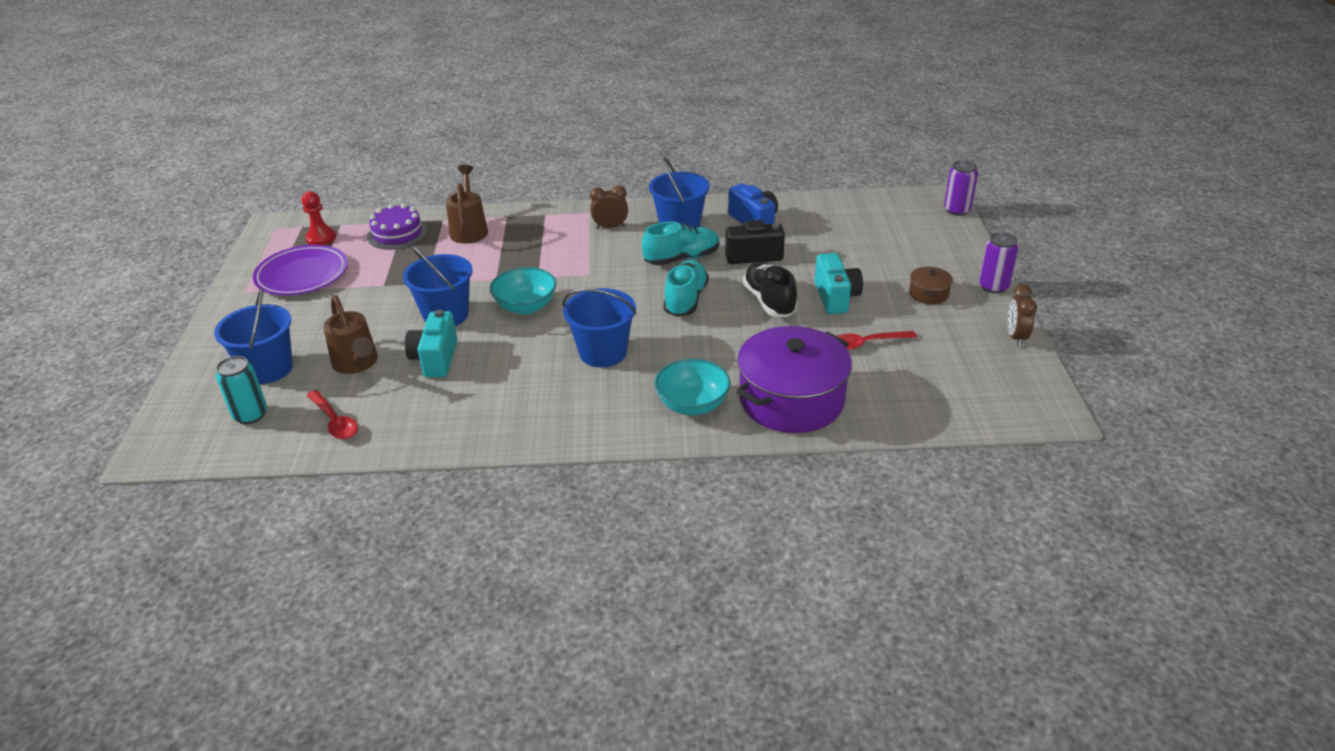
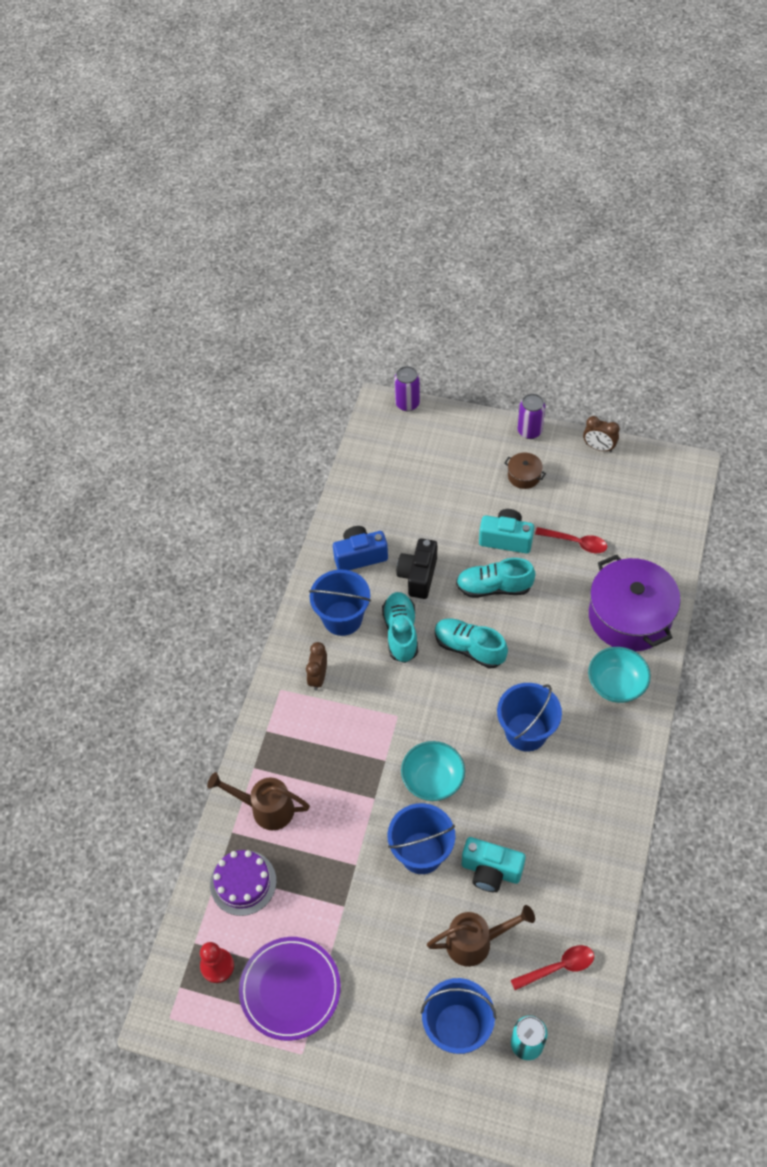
camera: 70 degrees left, 20 degrees up
black shoe [743,261,798,317] -> turquoise shoe [456,558,536,598]
red spoon [837,331,917,350] -> red spoon turned 75 degrees counterclockwise [535,527,607,553]

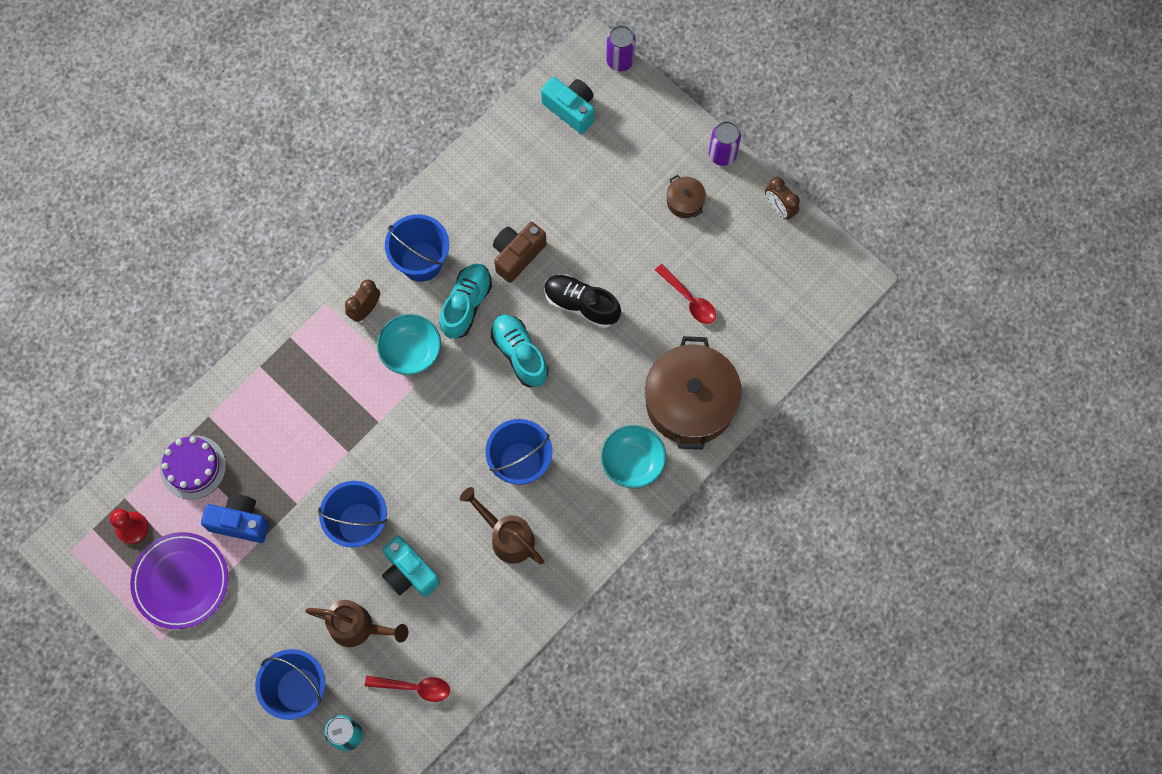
camera: 25 degrees right, 15 degrees up
brown watering can [207,772,310,830] -> brown watering can moved to [460,487,544,564]
blue camera [333,526,388,570] -> blue camera moved to [201,493,269,543]
black camera [396,538,437,599] -> brown camera [493,222,546,283]
turquoise bowl [401,741,465,801] -> turquoise bowl moved to [377,314,441,375]
turquoise shoe [456,558,536,598] -> black shoe [544,275,621,328]
turquoise camera [479,509,534,554] -> turquoise camera moved to [541,77,594,134]
purple pot [589,555,681,652] -> brown pot [645,336,742,450]

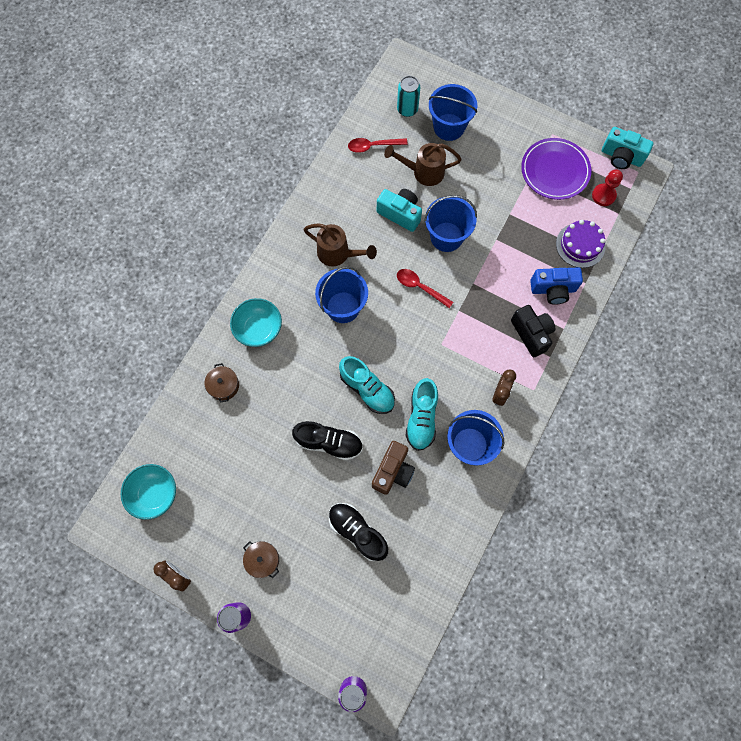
camera: 165 degrees right, 0 degrees up
blue camera [201,493,269,543] -> blue camera moved to [530,267,583,305]
turquoise bowl [377,314,441,375] -> turquoise bowl moved to [121,464,176,520]
turquoise camera [541,77,594,134] -> turquoise camera moved to [602,127,654,169]
brown pot [645,336,742,450] -> brown pot [204,363,239,403], size x0.43
red spoon [655,264,716,324] -> red spoon moved to [397,269,453,308]
none -> black shoe [329,503,388,561]
none -> black camera [511,305,555,357]

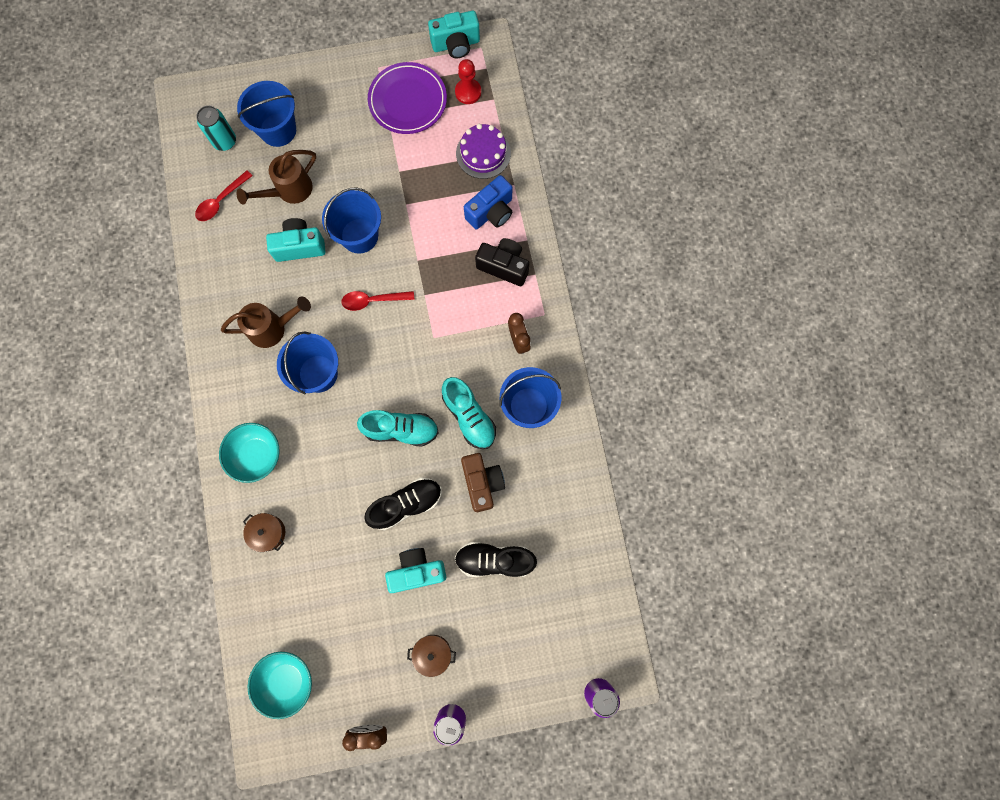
camera: 40 degrees left, 5 degrees up
none -> turquoise camera [385,548,446,593]

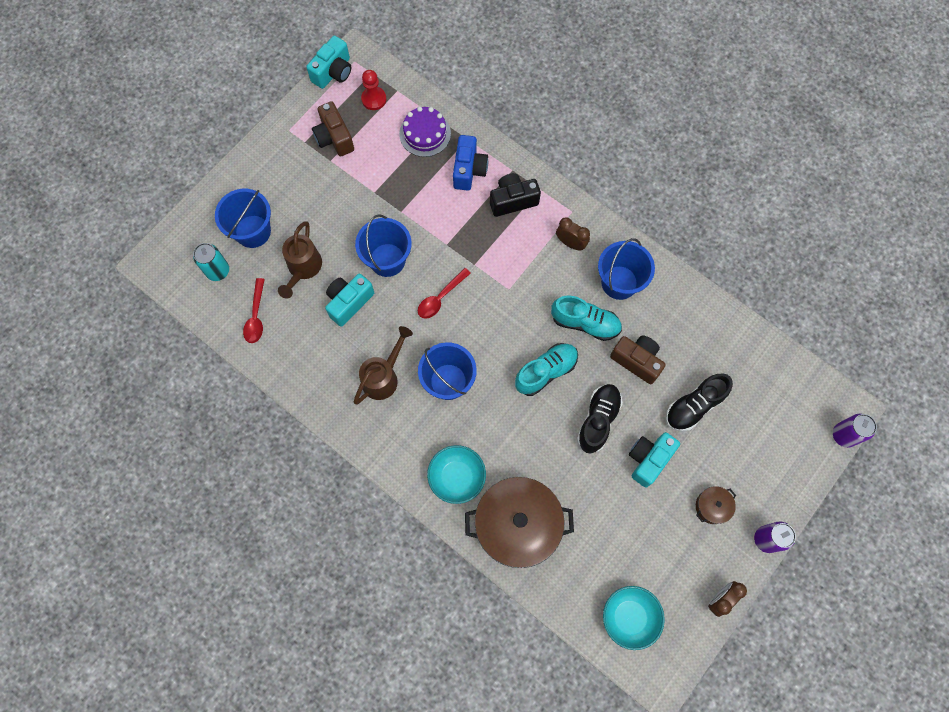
camera: 40 degrees left, 5 degrees down
brown pot [243,513,285,552] -> brown pot [465,477,574,568], size x2.34
purple plate [368,62,447,134] -> brown camera [312,101,354,157]

